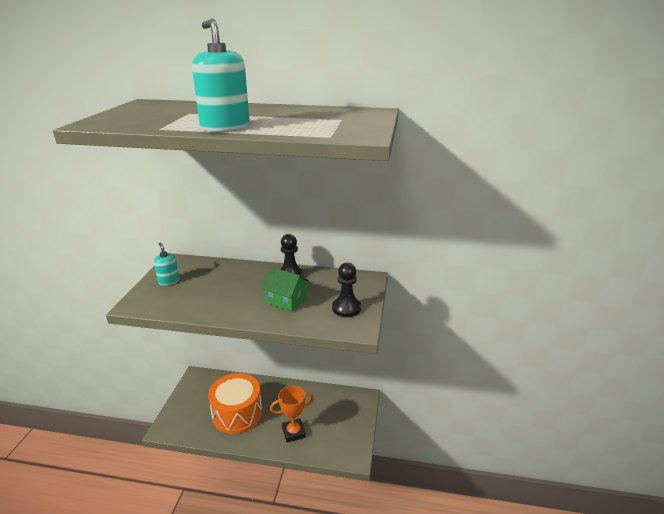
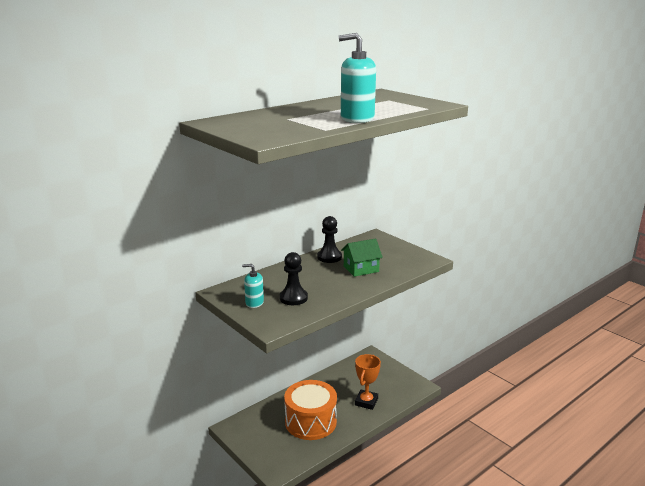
camera: 50 degrees left, 5 degrees down
black pawn [332,263,361,317] -> black pawn moved to [279,252,308,305]

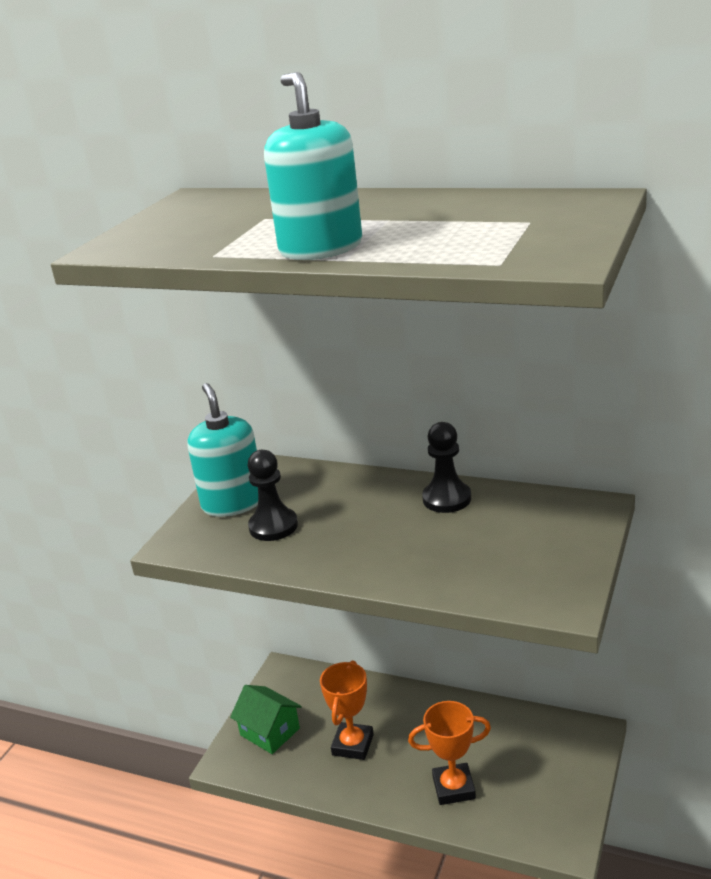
camera: 65 degrees right, 5 degrees up
turquoise soap dispenser [242,264,264,308] -> turquoise soap dispenser [187,383,258,517], size x1.76
orange drum [284,380,337,440] -> orange trophy [320,660,374,760]
green house [341,238,383,277] -> green house moved to [230,685,302,754]

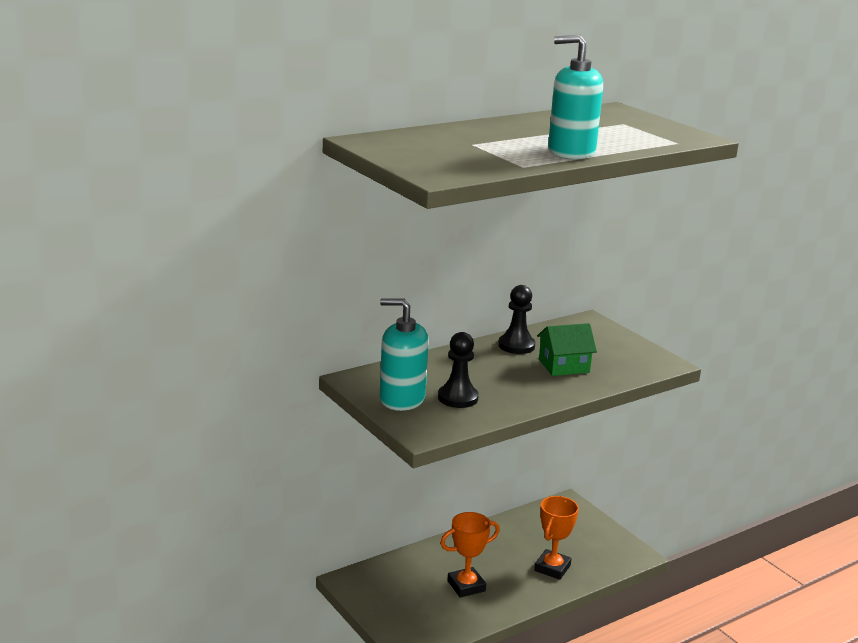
camera: 60 degrees left, 5 degrees down
green house [230,685,302,754] -> green house moved to [537,323,597,376]
orange trophy [320,660,374,760] -> orange trophy turned 75 degrees counterclockwise [440,512,500,598]

